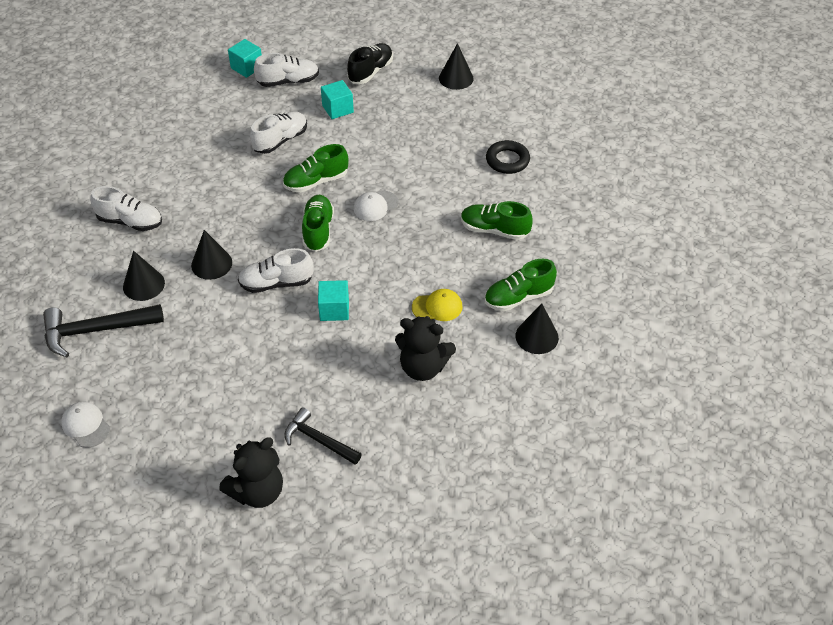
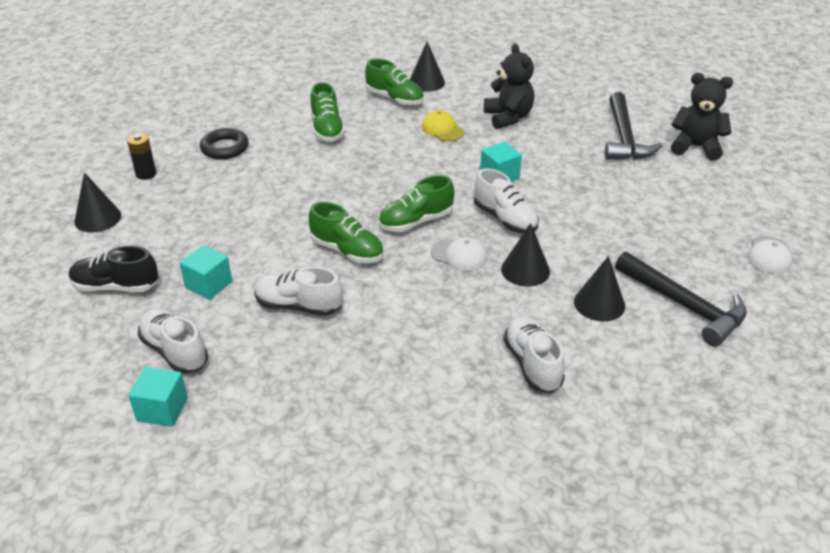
camera: 120 degrees left, 10 degrees down
black hammer [284,407,362,465] -> black hammer [605,92,662,160], size x1.53
white cap [354,191,398,221] -> white cap moved to [431,237,487,271]
none -> black battery [127,133,156,180]

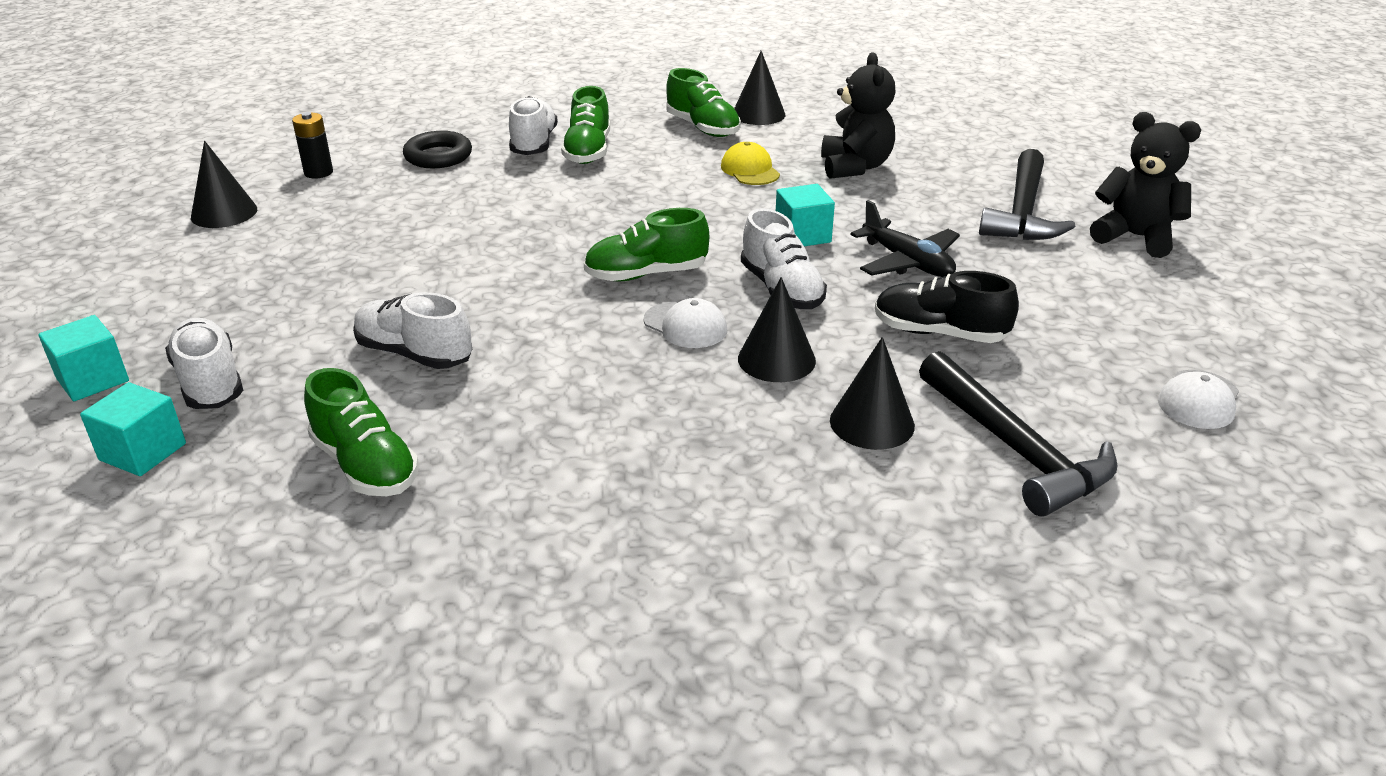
camera: 15 degrees right, 5 degrees down
black shoe [69,246,158,292] -> black shoe moved to [875,271,1019,343]
turquoise cube [180,245,232,300] -> turquoise cube moved to [38,315,129,401]
green shoe [309,202,384,263] -> green shoe moved to [304,368,419,496]
white shoe [503,316,565,393] -> white shoe moved to [509,96,558,155]
none -> black plane [851,200,960,277]

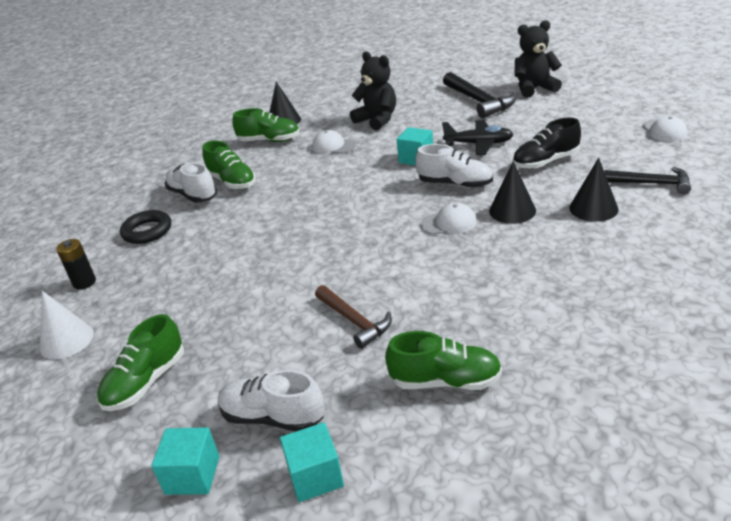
camera: 40 degrees left, 0 degrees up
black cone [191,141,257,228] -> white cone [40,291,94,359]
white shoe [353,292,472,369] -> brown hammer [315,285,392,349]
green shoe [584,208,709,281] -> green shoe moved to [97,314,184,411]
yellow cap [721,142,780,185] -> white cap [312,130,356,154]
black hammer [919,351,1118,517] -> black hammer [604,167,691,194], size x0.66

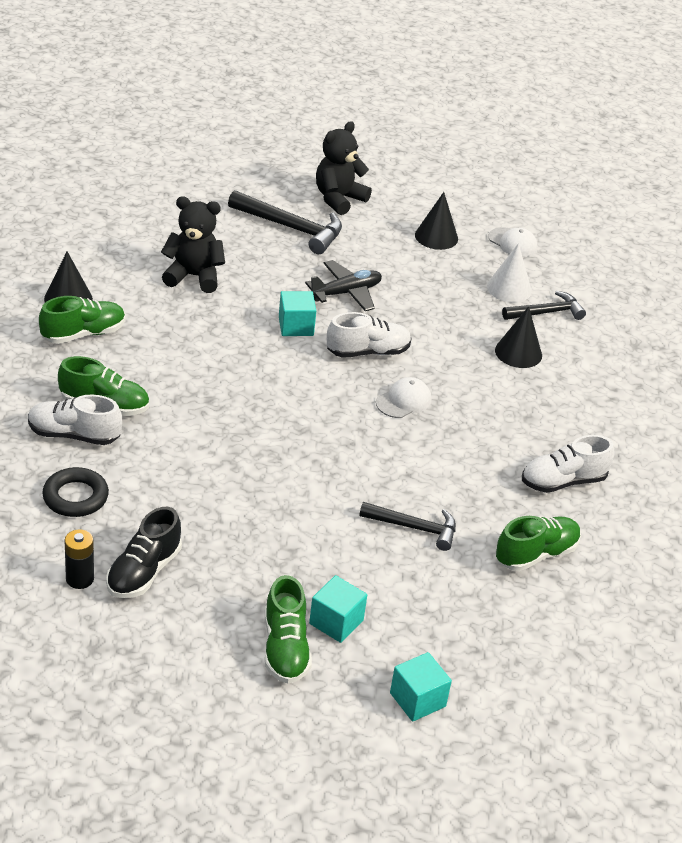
camera: 45 degrees left, 5 degrees up
white cone [40,291,94,359] -> white cone moved to [487,243,532,302]
white shoe [218,370,325,431] -> white shoe moved to [522,435,615,493]
turquoise cube [280,422,344,502] -> turquoise cube moved to [309,575,367,643]
white cap [312,130,356,154] -> none
brown hammer [315,285,392,349] -> black hammer [359,502,456,551]
black cone [489,161,536,224] -> black cone moved to [415,192,458,250]
black shoe [513,117,581,169] -> black shoe moved to [106,507,182,598]

